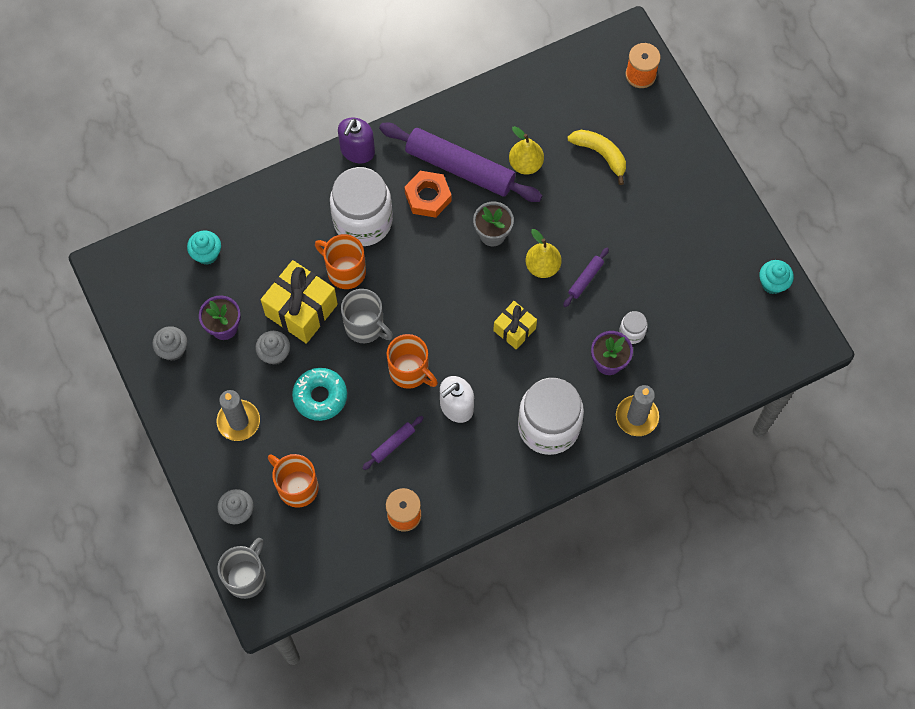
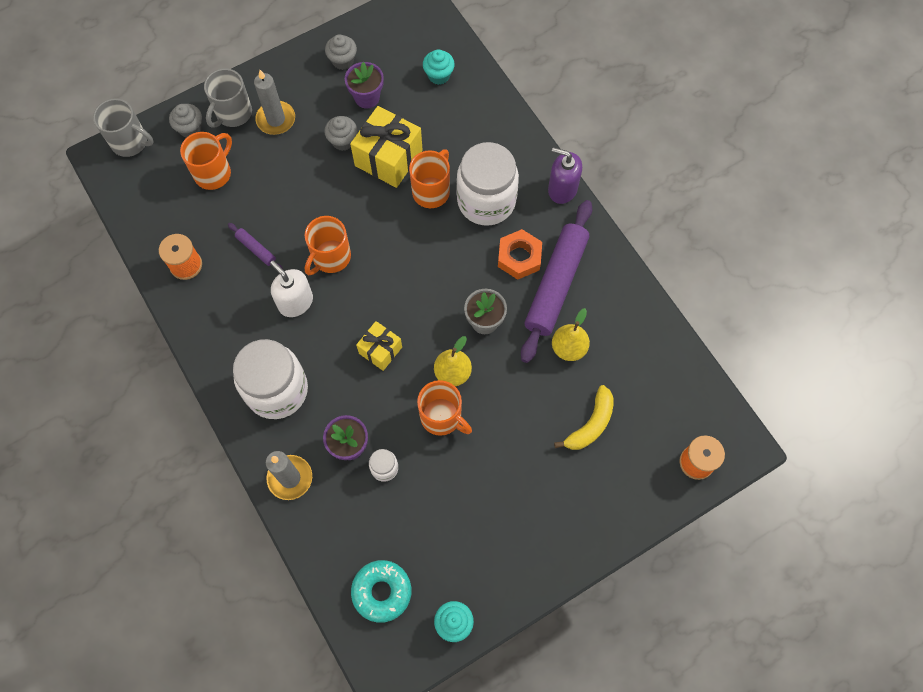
camera: 85 degrees right, 0 degrees up
turquoise donut [292,368,347,421] -> turquoise donut moved to [351,560,411,623]
grey mug [341,289,393,343] -> grey mug moved to [204,68,252,128]
purple rolling pin [563,248,609,307] -> orange mug [417,380,472,436]

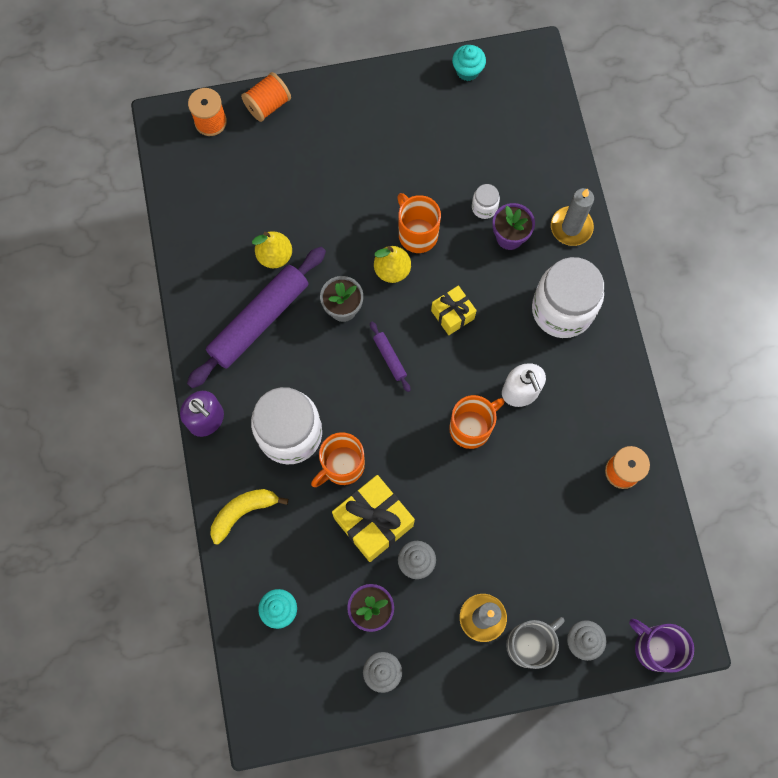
camera: 160 degrees left, 5 degrees up
grey mug [93,99,154,157] -> purple mug [629,619,694,673]
orange mug [180,132,232,190] -> none
purple rolling pin [228,223,283,269] -> purple rolling pin moved to [370,322,411,392]
turquoise donut [351,560,411,623] -> none
orange nut [498,229,542,280] -> none
yellow banana [554,385,614,450] -> yellow banana moved to [210,489,288,544]
none -> orange spool [241,72,291,122]

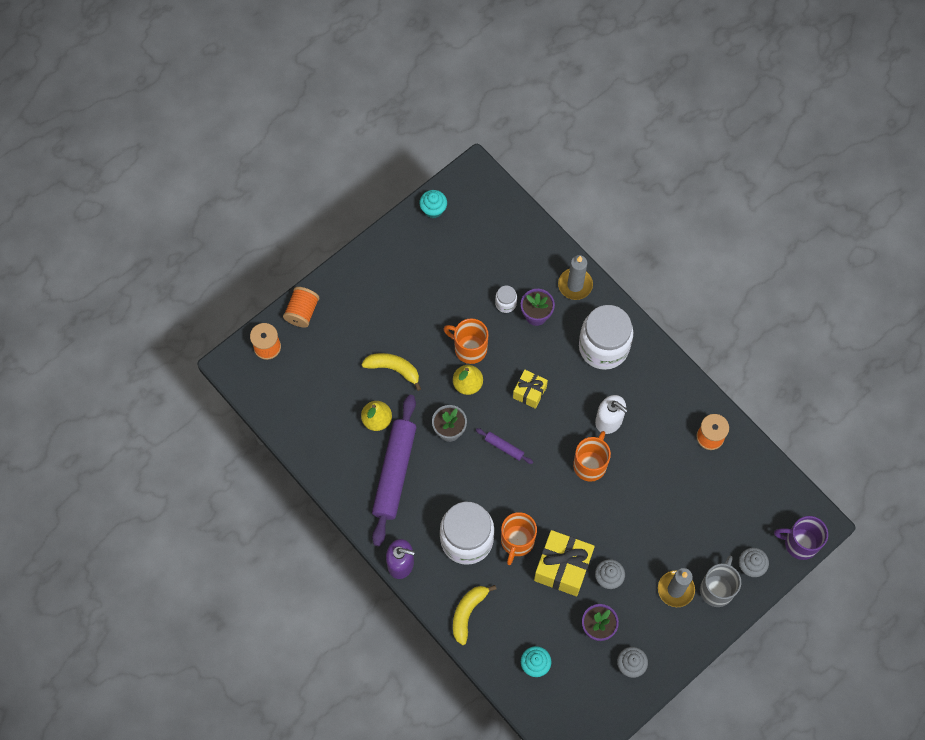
camera: 30 degrees left, 5 degrees down
none -> yellow banana [361,353,421,391]

